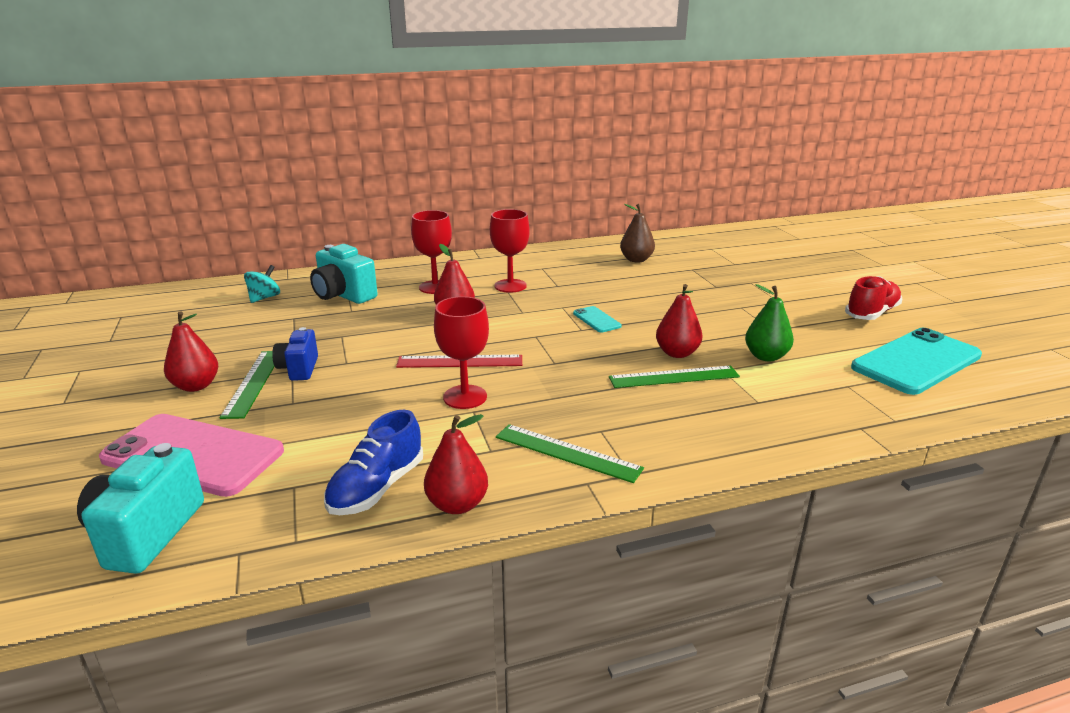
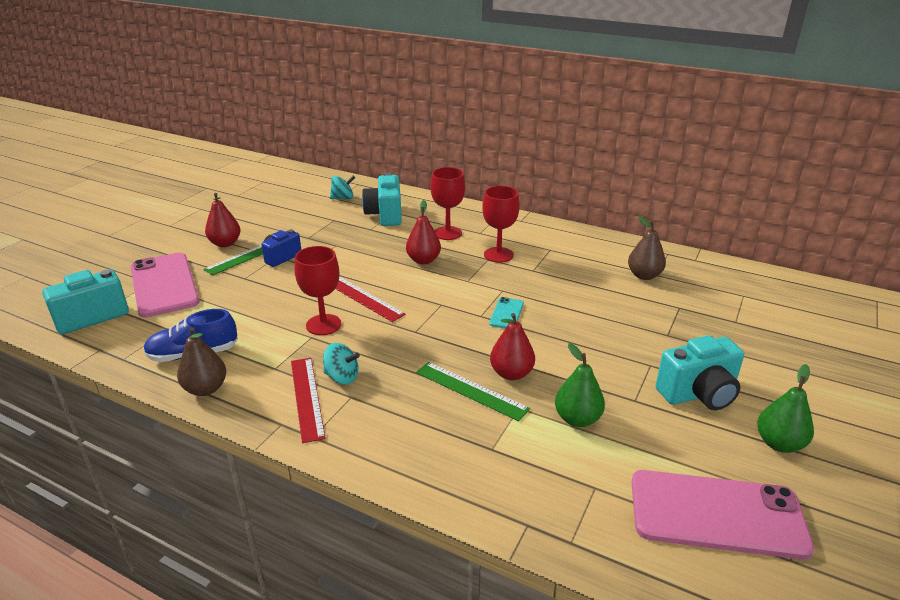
camera: 45 degrees right, 5 degrees up
red pear [424,414,488,514] -> brown pear [177,327,226,396]
green ruler [496,424,644,483] -> red ruler [291,358,326,443]
red shoe [845,276,903,320] -> green pear [757,364,814,453]
turquoise phone [851,328,982,395] -> pink phone [631,470,814,560]
none -> turquoise spinning top [323,343,360,384]
none -> turquoise camera [656,335,744,410]

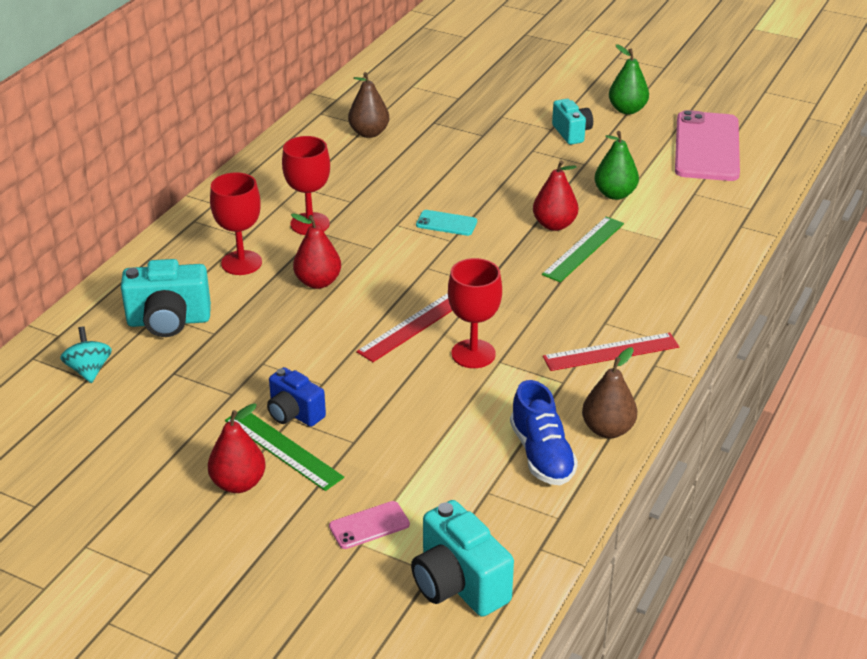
camera: 90 degrees left, 5 degrees up
pink phone [131,253,200,318] -> pink phone [329,501,410,549], size x0.44
turquoise spinning top [323,343,360,384] -> none
turquoise camera [656,335,744,410] -> turquoise camera [552,99,593,145], size x0.65

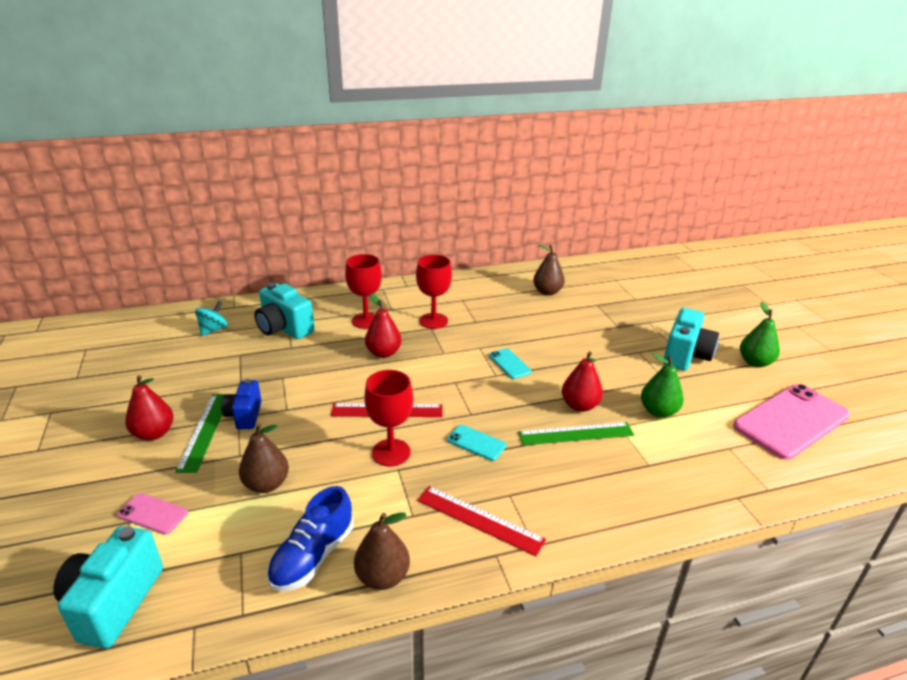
camera: 45 degrees right, 5 degrees down
turquoise camera [552,99,593,145] -> turquoise camera [663,308,719,371], size x1.54
none -> brown pear [239,424,289,493]
none -> turquoise phone [447,425,506,461]

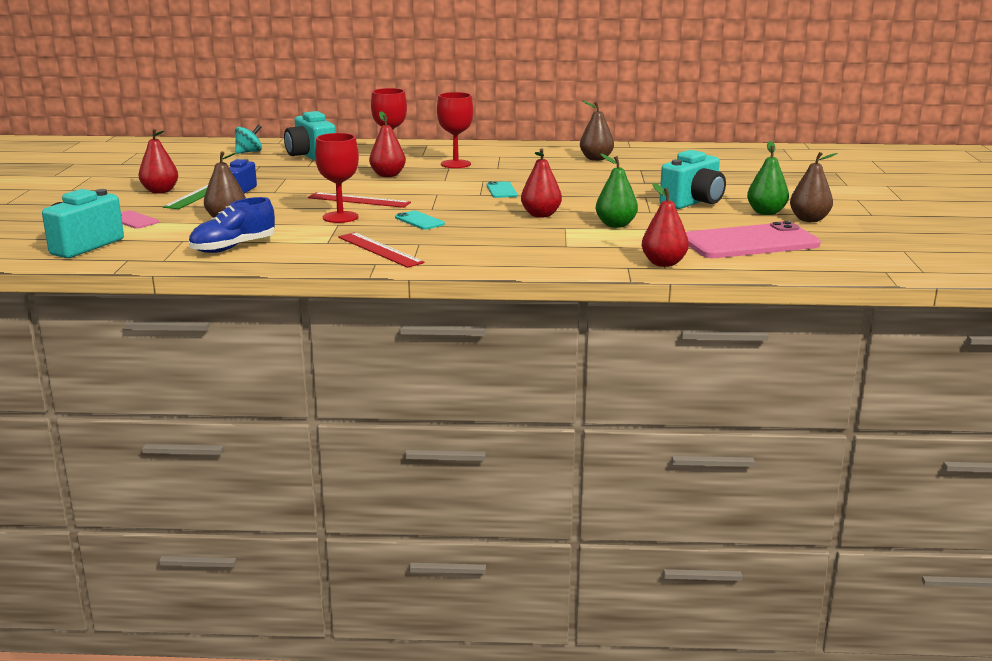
camera: 20 degrees right, 10 degrees down
brown pear [354,513,410,590] -> brown pear moved to [790,152,838,222]
green ruler [518,422,634,445] -> none
none -> red pear [642,183,689,267]

